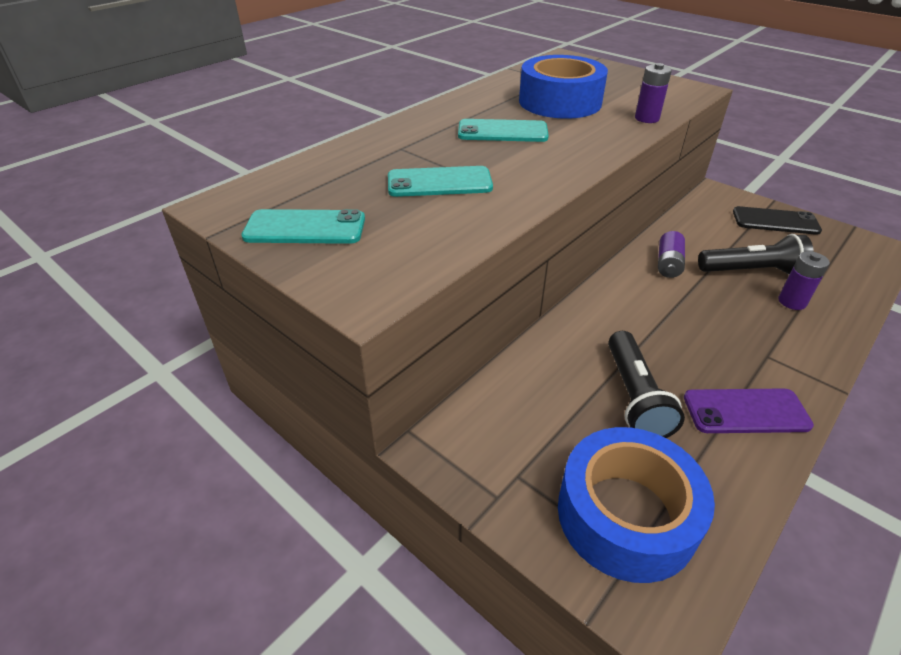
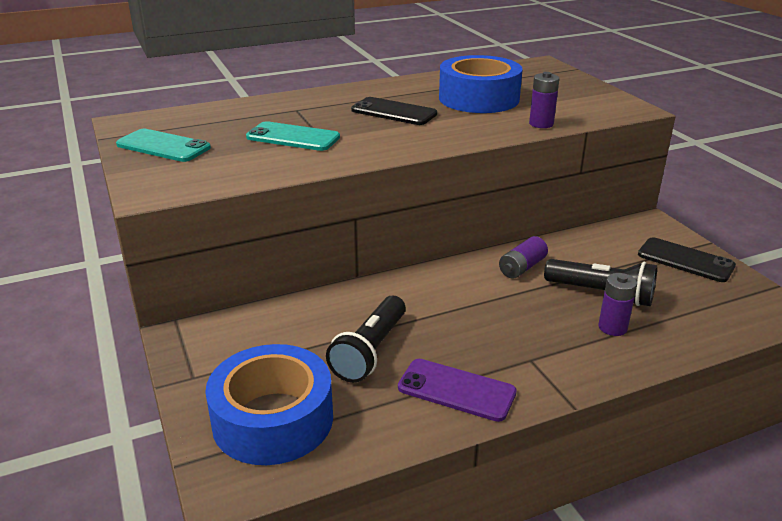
camera: 25 degrees right, 10 degrees down
turquoise phone [458,119,549,142] -> black phone [351,97,437,125]

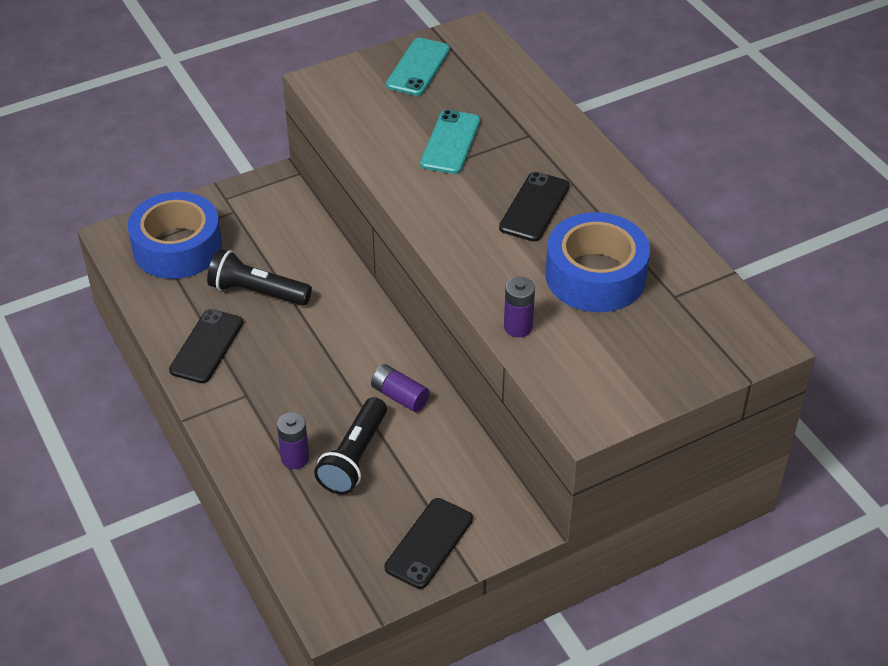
camera: 85 degrees right, 15 degrees up
purple phone [398,359,517,422] -> black phone [169,309,243,383]

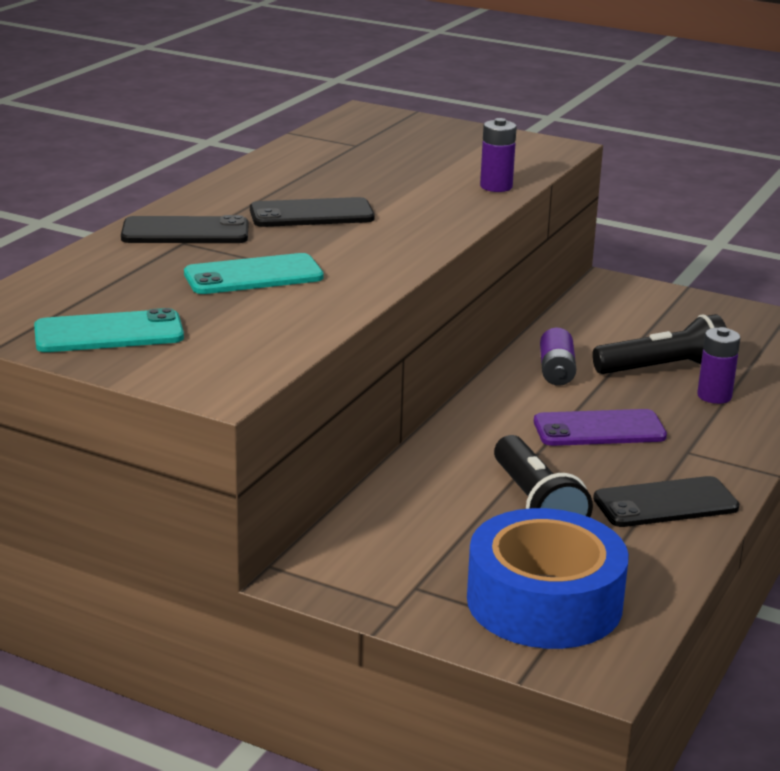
camera: 125 degrees left, 20 degrees down
black phone [385,498,473,589] -> black phone moved to [121,215,248,243]
blue tape [545,212,650,312] -> none
none -> purple phone [534,409,667,446]

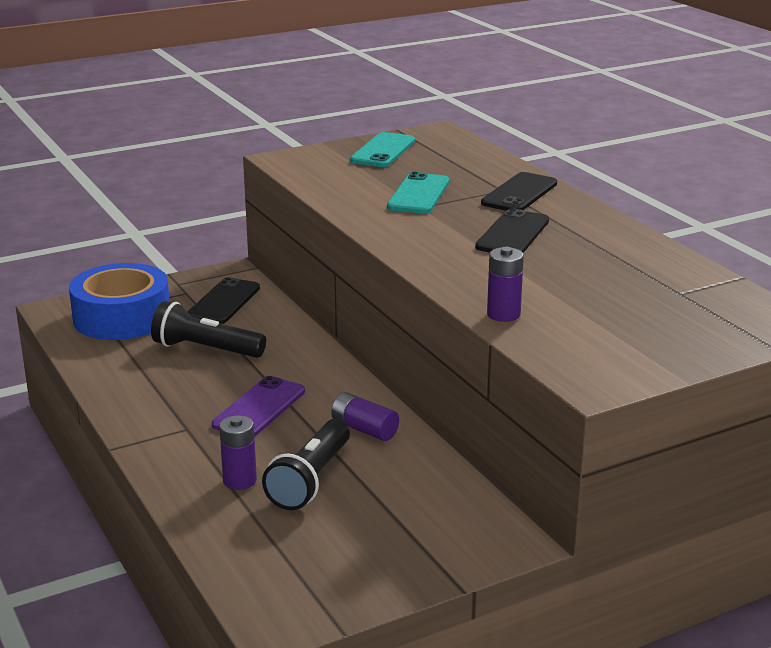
camera: 125 degrees right, 0 degrees up
black phone [593,476,739,527] -> black phone moved to [188,277,260,324]

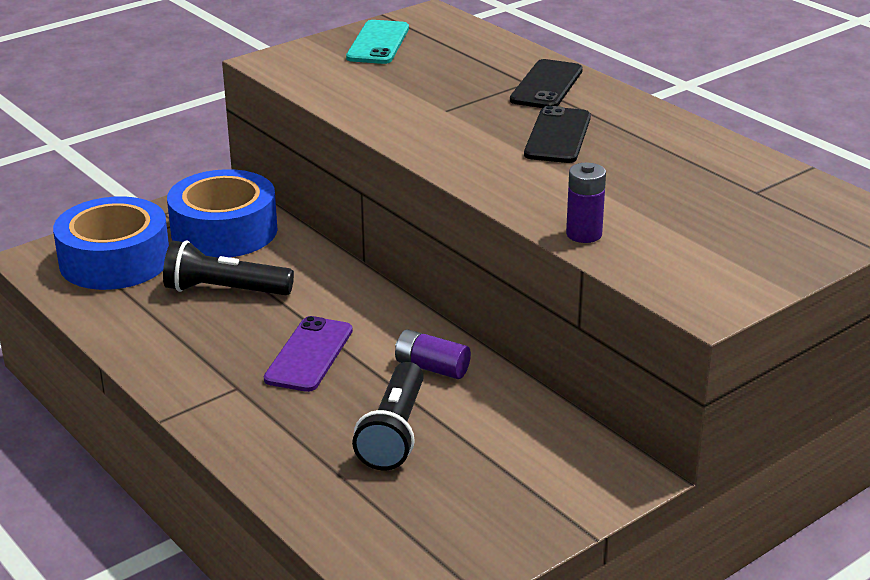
camera: 10 degrees left, 5 degrees up
black phone [188,277,260,324] -> blue tape [167,169,278,258]
purple battery [219,415,257,490] -> none
turquoise phone [387,172,449,214] -> none

